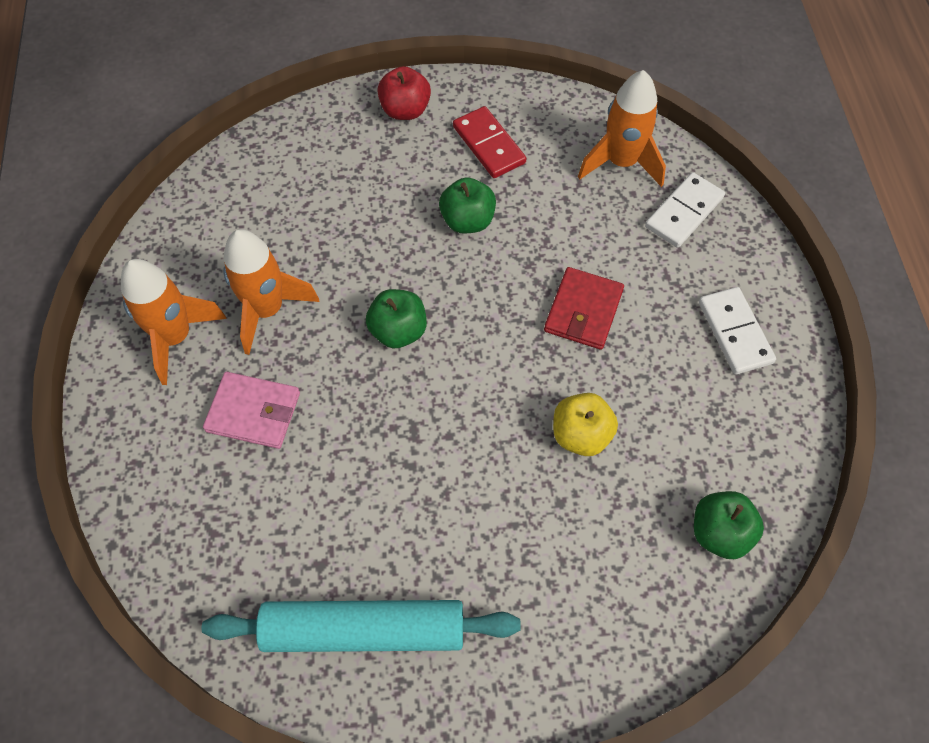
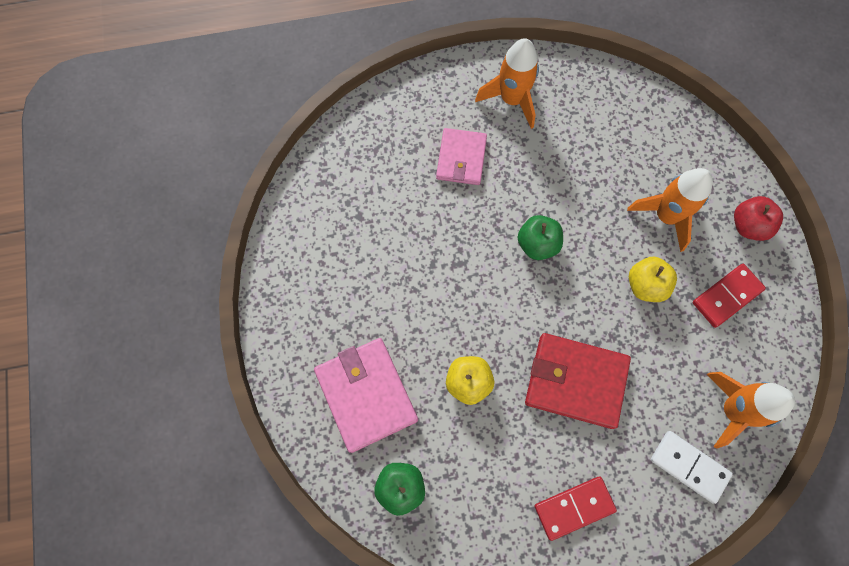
camera: 85 degrees right, 10 degrees up
turquoise rolling pin [201,600,521,652] -> none
orange rocket [223,229,319,355] -> orange rocket moved to [627,168,713,252]
green apple [439,177,496,233] -> yellow apple [629,257,677,302]
red wallet [544,267,624,350] -> red wallet [525,333,631,429], size x1.51
white domino [699,287,776,375] -> red domino [535,477,617,541]
none -> pink wallet [314,338,418,453]

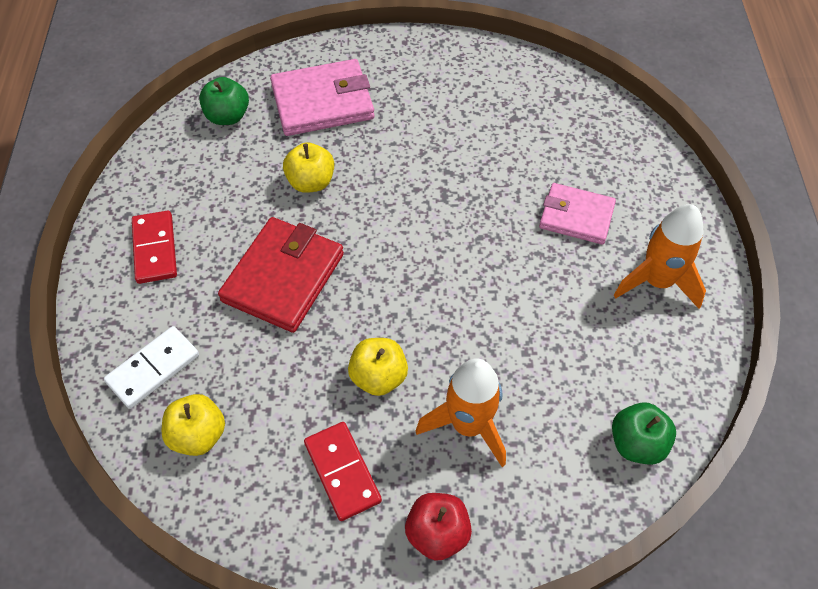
camera: 100 degrees right, 15 degrees down
green apple [517,215,563,260] -> green apple moved to [612,403,676,465]
orange rocket [707,372,795,448] -> yellow apple [162,394,225,456]

